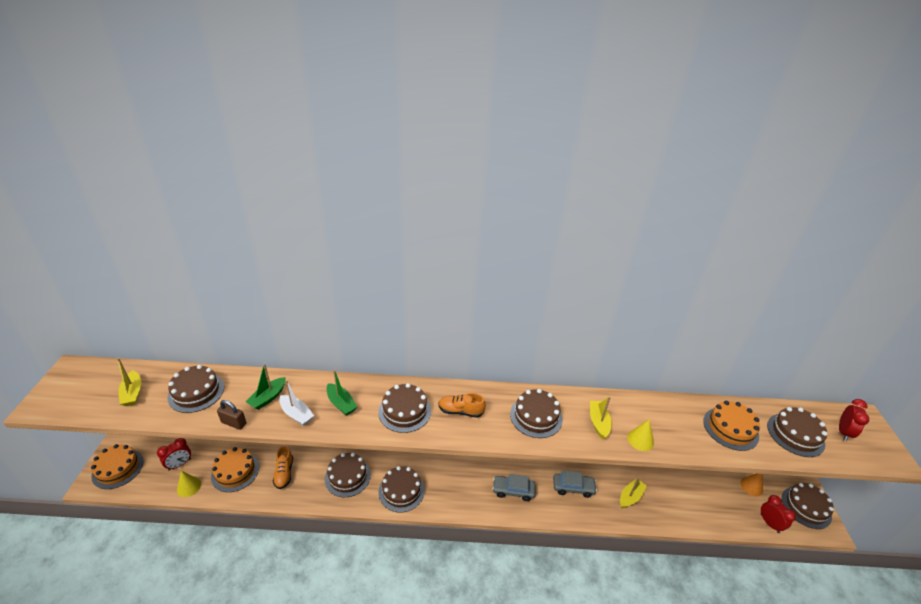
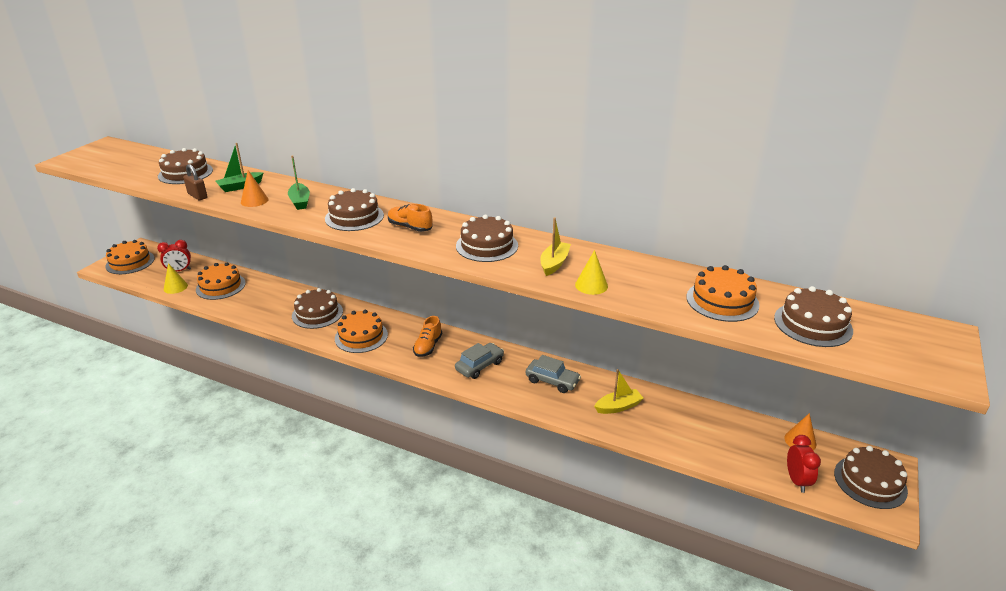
camera: 25 degrees right, 5 degrees down
yellow boat [117,358,141,406] -> none
orange shoe [273,446,293,489] -> orange shoe moved to [413,316,442,357]
white boat [279,380,314,426] -> orange cone [241,170,268,207]
brown cake [378,466,425,512] -> orange cake [335,310,388,353]
grey car [492,474,536,501] -> grey car turned 105 degrees clockwise [455,343,504,379]
red clock [839,399,869,441] -> none

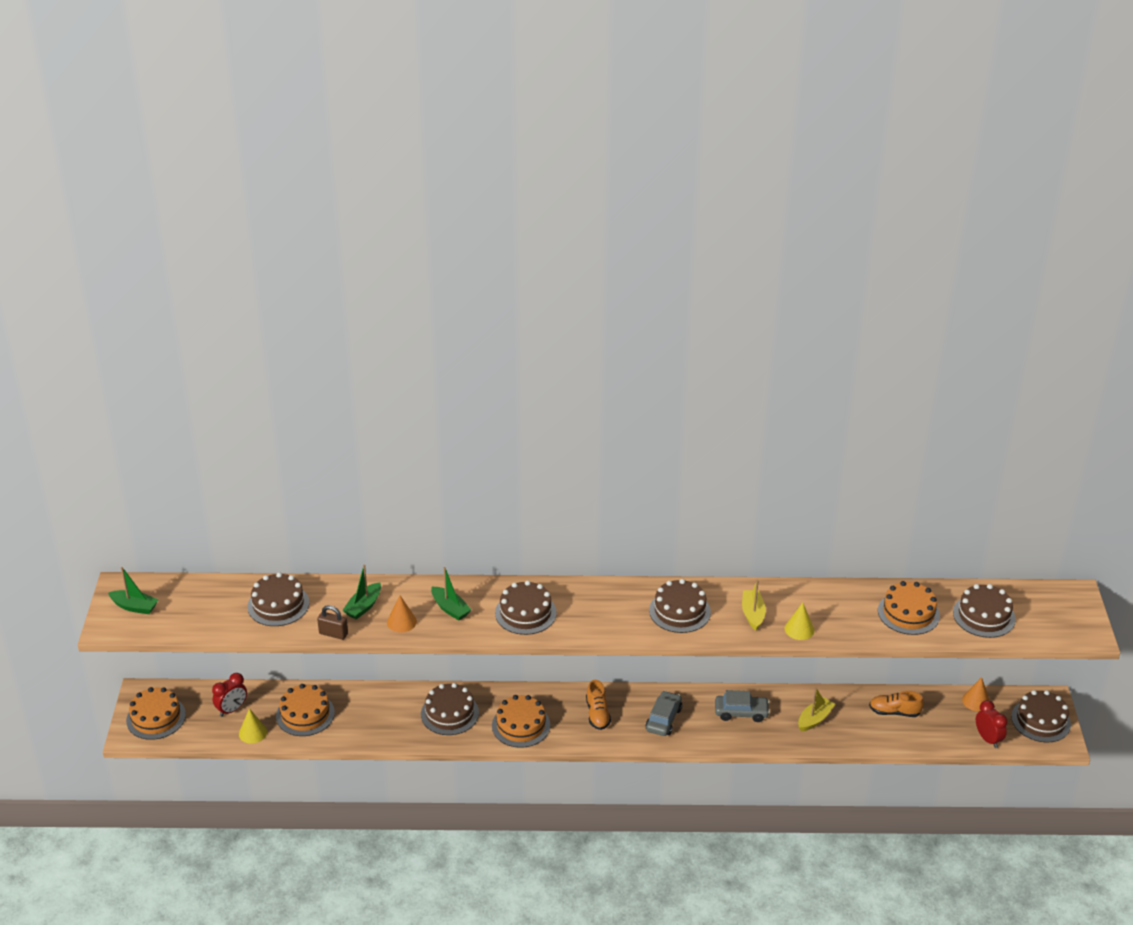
camera: 25 degrees left, 5 degrees up
orange shoe [388,204,433,232] -> orange shoe moved to [869,691,924,717]
none -> green boat [108,567,158,614]

